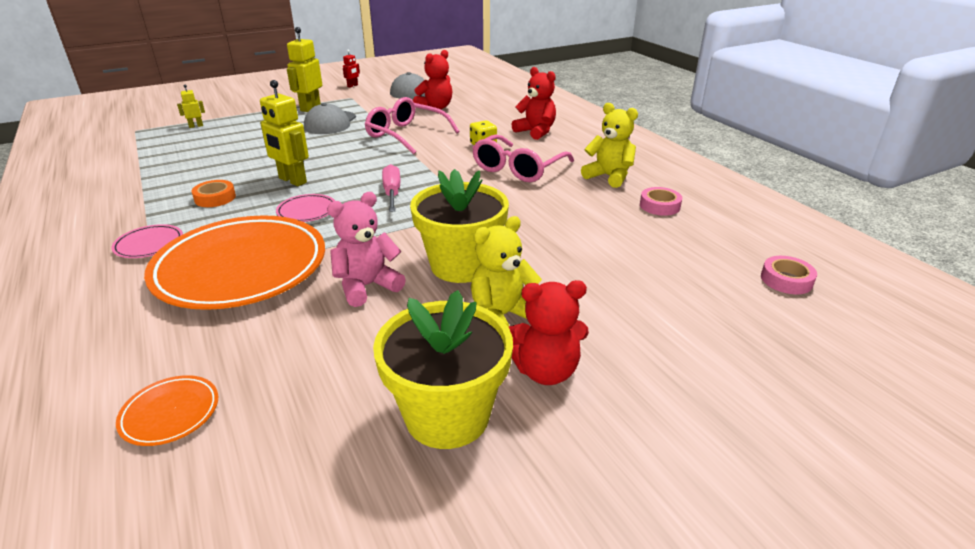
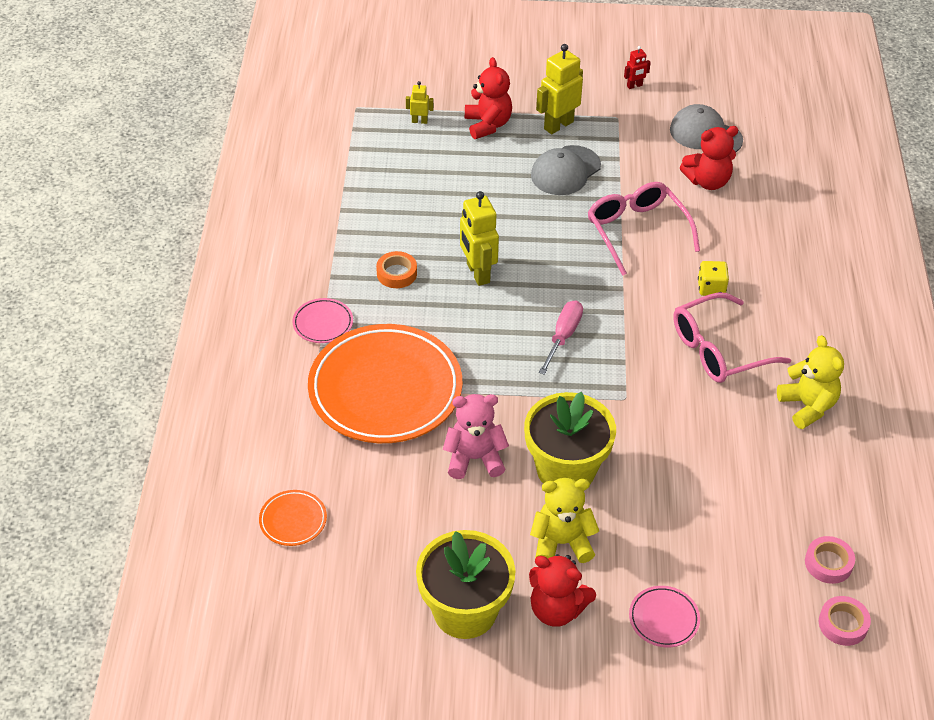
camera: 30 degrees right, 15 degrees up
pink plate [276,194,335,222] -> pink plate moved to [629,586,700,647]
red teddy bear [511,67,556,140] -> red teddy bear moved to [465,57,512,139]
pink tape [640,187,682,216] -> pink tape moved to [805,536,855,584]

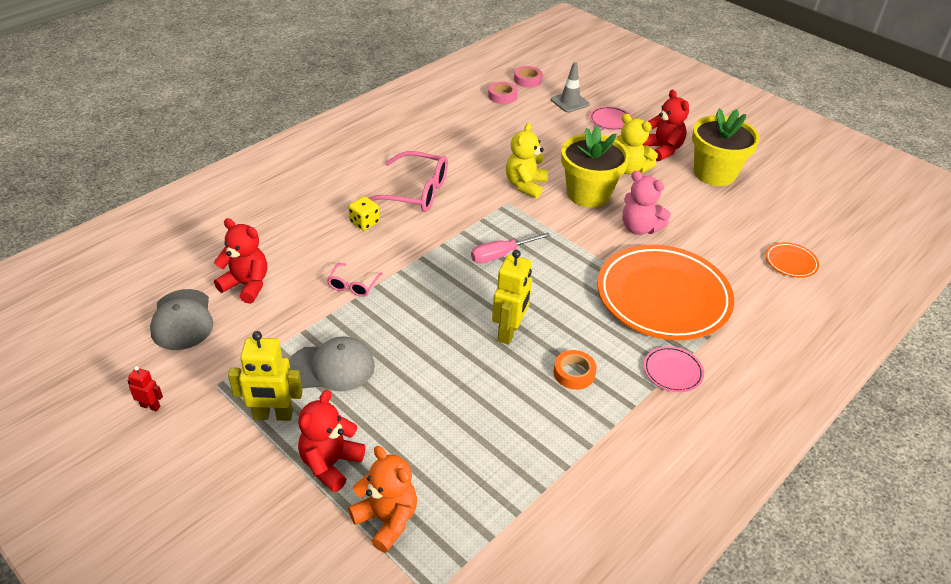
camera: 140 degrees left, 5 degrees down
yellow robot [406,81,434,124] -> orange teddy bear [348,446,417,553]
pink glasses [587,182,700,276] -> pink glasses [327,263,383,297], size x0.51
yellow teddy bear [777,335,844,429] -> yellow teddy bear moved to [506,122,548,198]
none -> grey traffic cone [551,62,590,113]

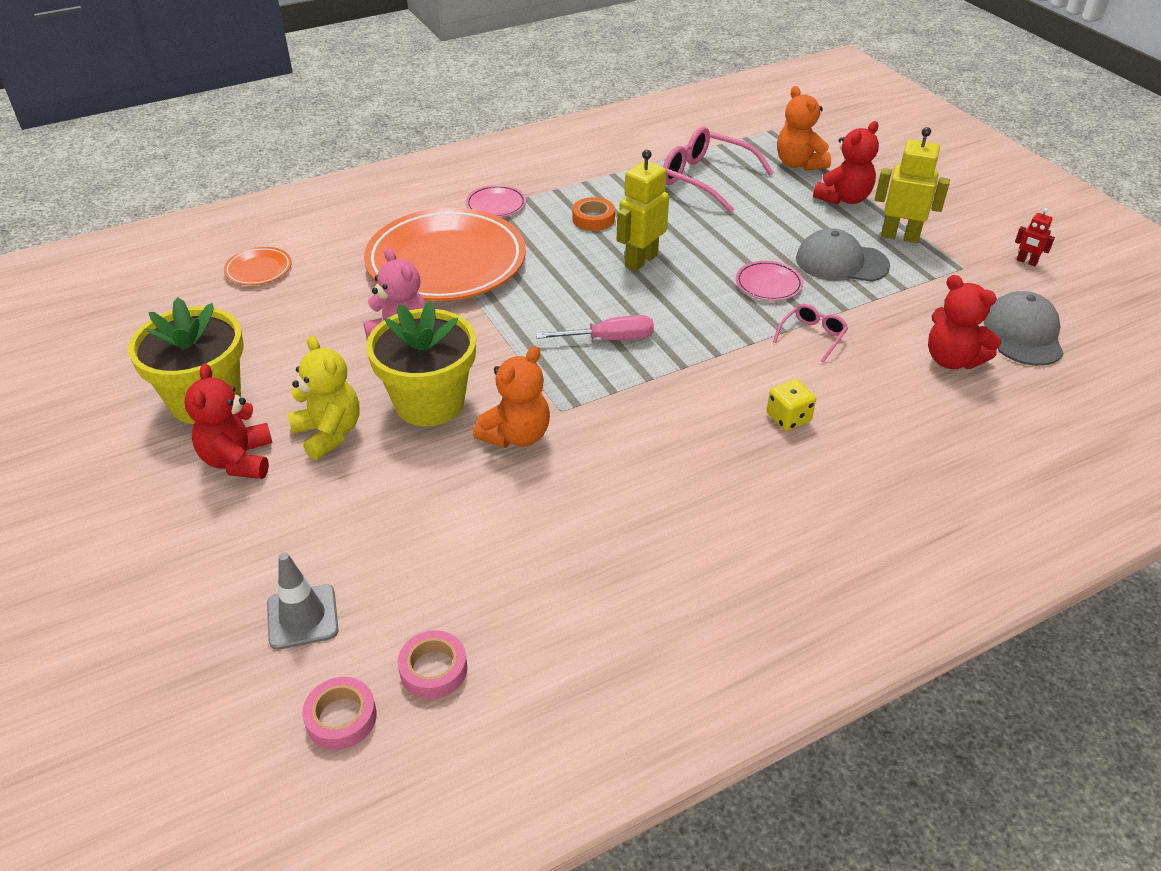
camera: 160 degrees left, 0 degrees up
pink glasses [369,151,448,212] -> pink glasses moved to [663,127,774,213]
yellow teddy bear [506,122,548,198] -> orange teddy bear [473,346,550,448]
pink plate [590,106,633,131] -> pink plate moved to [736,261,803,301]

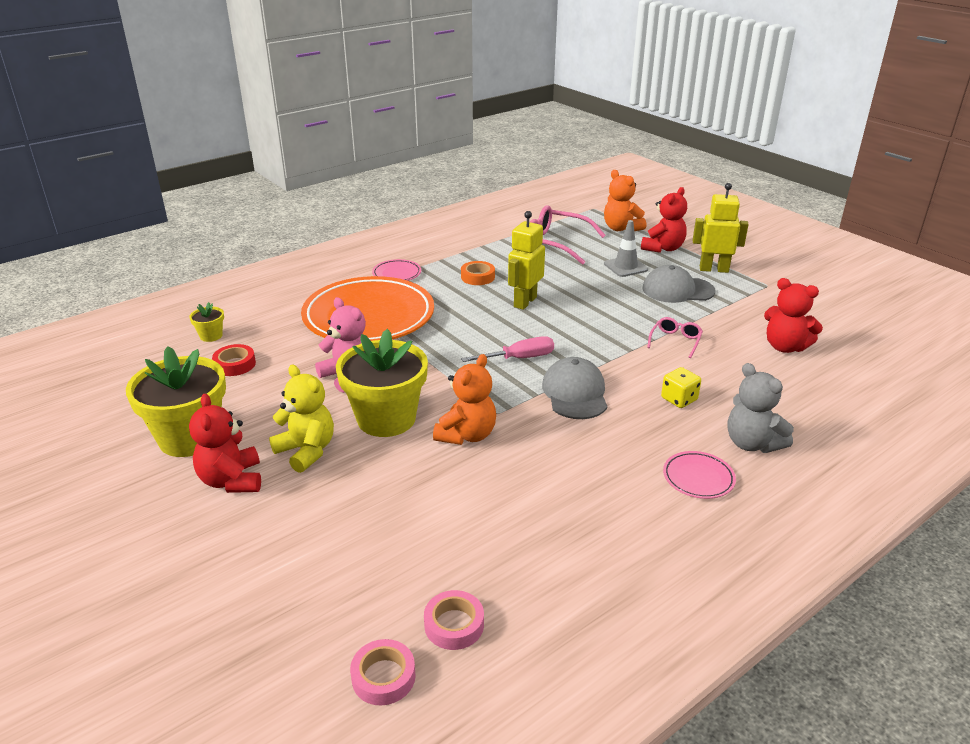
camera: 10 degrees left, 10 degrees down
orange plate [224,247,291,285] -> yellow flower pot [189,302,224,342]
grey traffic cone [267,552,338,650] -> grey traffic cone moved to [604,220,648,277]
pink plate [736,261,803,301] -> pink plate moved to [663,451,736,499]
grey cap [984,291,1064,366] -> grey cap moved to [542,357,607,419]
red robot [1015,208,1055,266] -> none
none -> red tape [212,344,256,376]
none -> grey teddy bear [727,363,794,453]

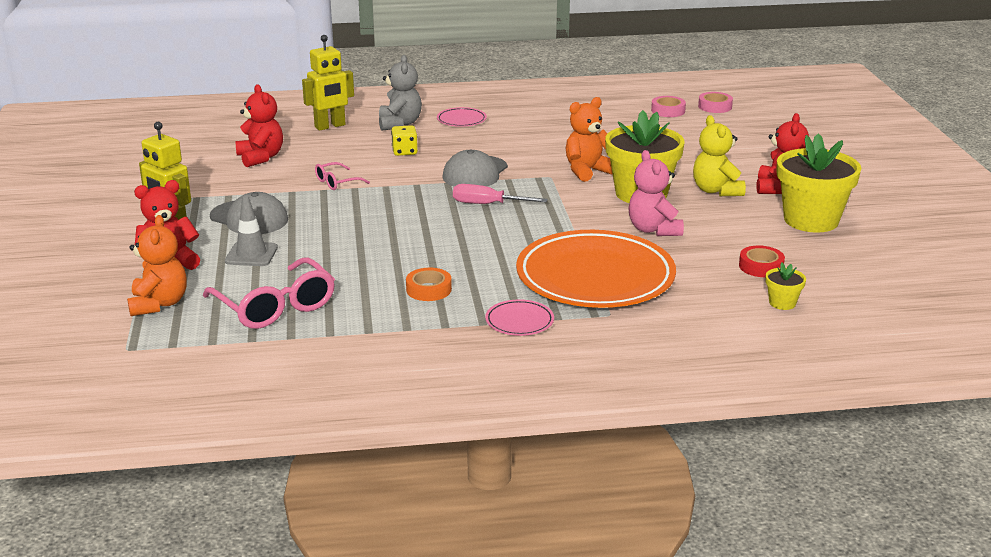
camera: 150 degrees left, 5 degrees down
yellow robot [508,211,545,310] -> yellow robot moved to [302,35,354,131]

